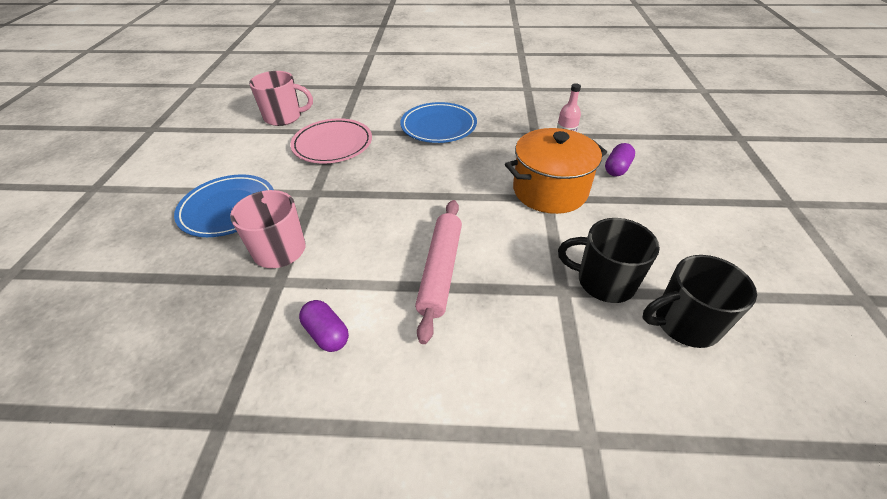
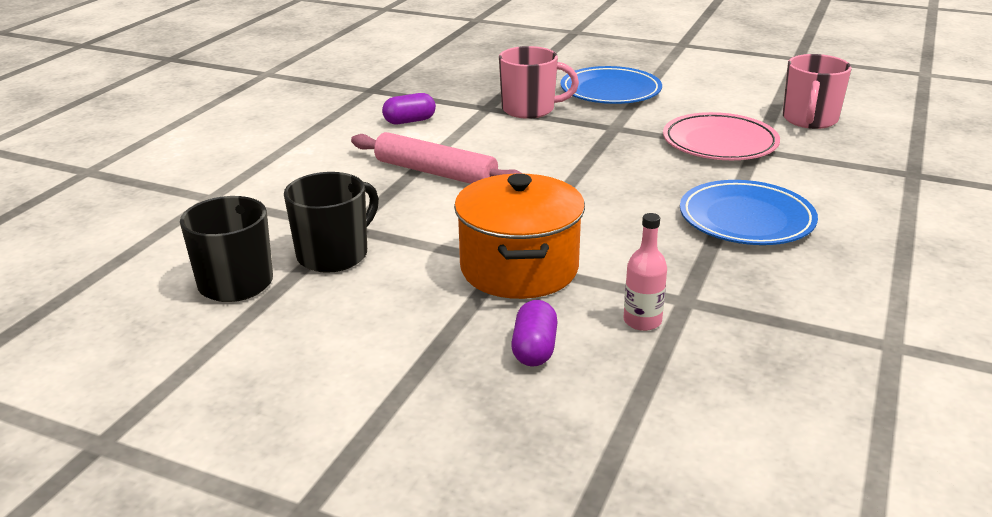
camera: 110 degrees right, 15 degrees down
purple capsule [605,143,635,177] -> purple capsule turned 45 degrees clockwise [511,300,558,367]

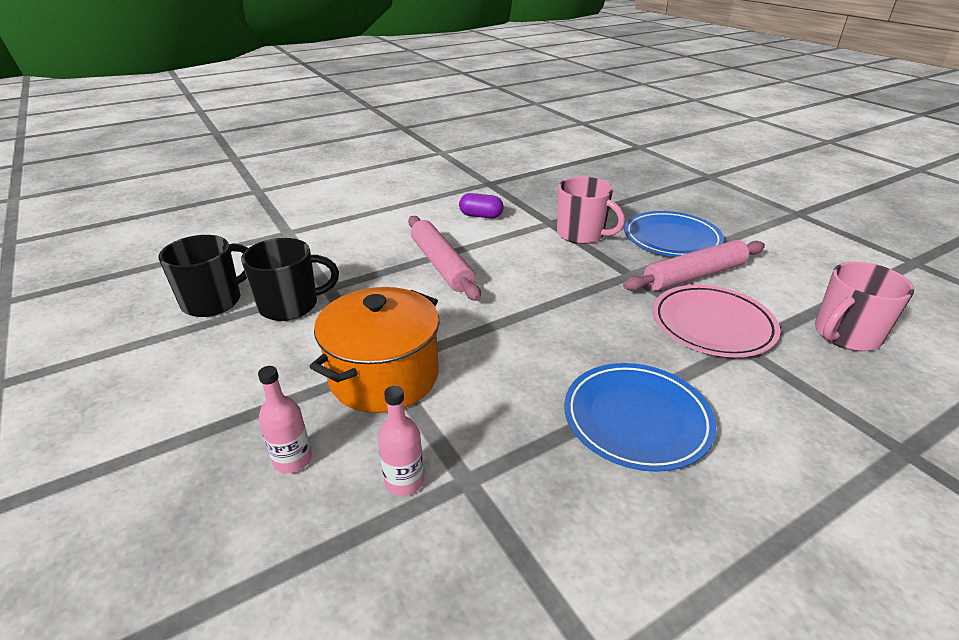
camera: 35 degrees right, 5 degrees up
purple capsule [511,300,558,367] -> pink bottle [258,366,312,474]
none -> pink rolling pin [623,240,765,291]

